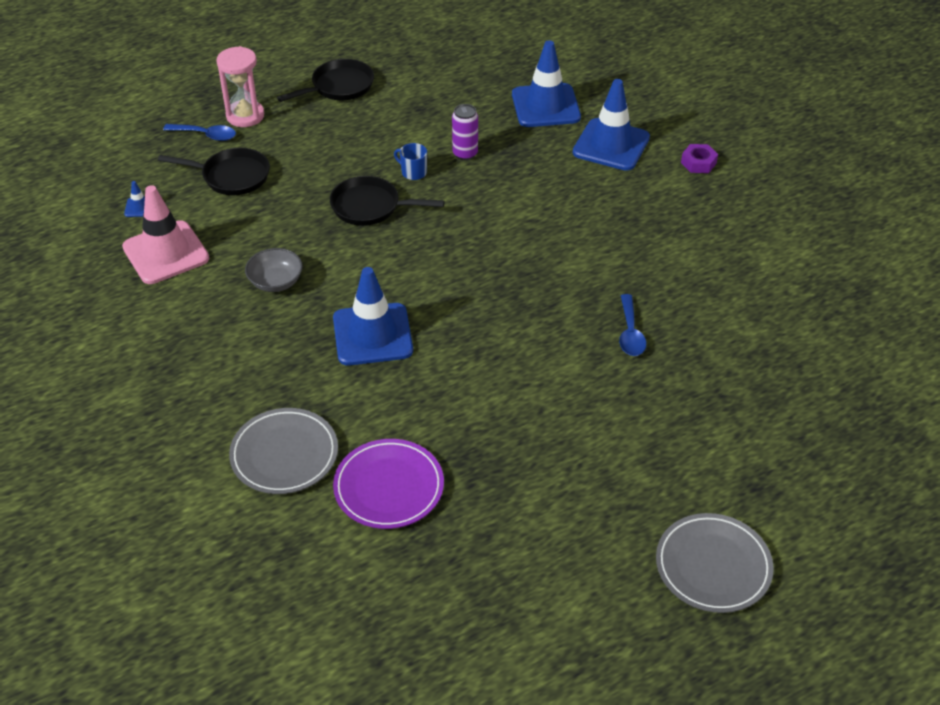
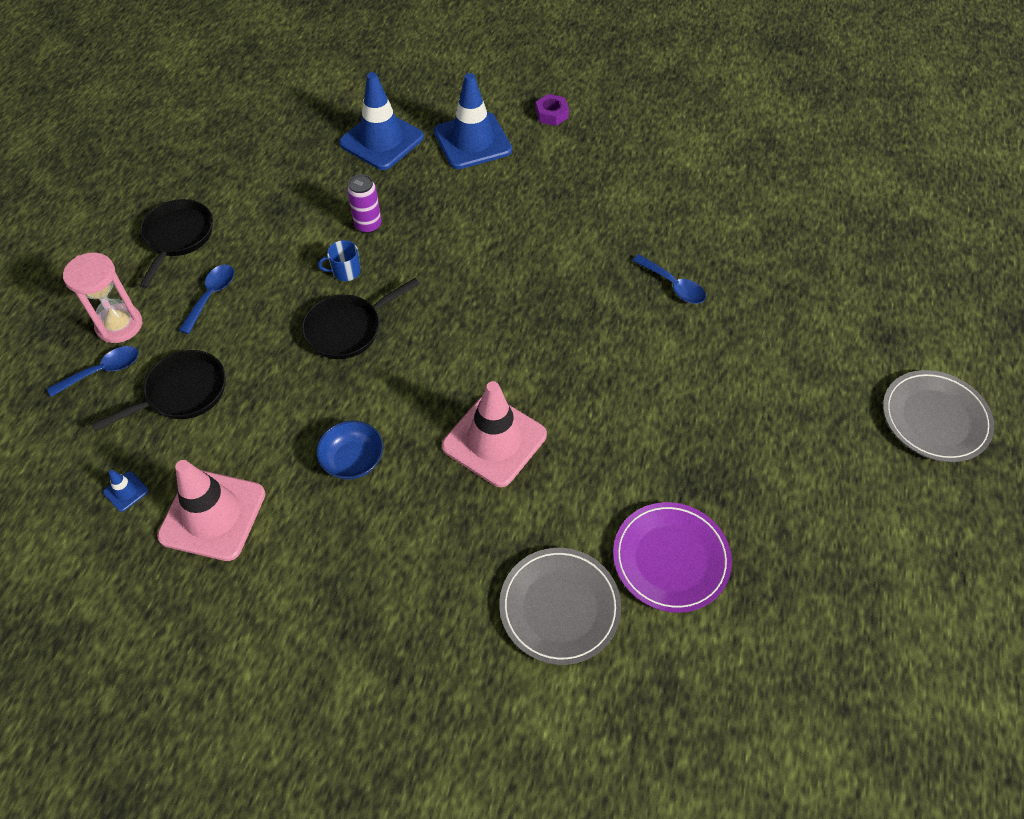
camera: 45 degrees left, 10 degrees up
grey bowl [245,248,303,292] -> blue bowl [316,420,383,480]
blue traffic cone [333,267,413,366] -> pink traffic cone [442,381,547,487]
none -> blue spoon [179,264,234,334]

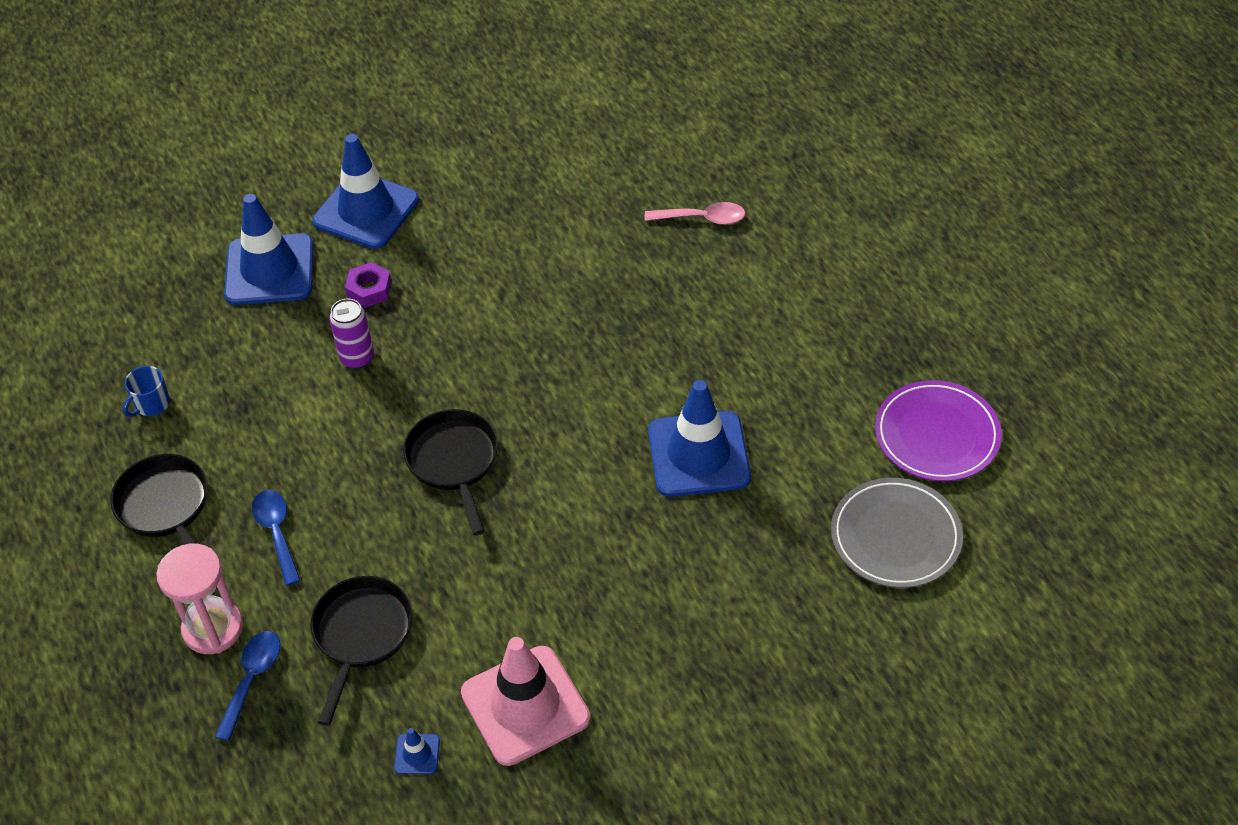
camera: 40 degrees left, 5 degrees down
black pan [302,278,420,359] -> black pan turned 150 degrees clockwise [403,409,498,535]
blue bowl [316,420,383,480] -> none
blue mug [318,240,361,281] -> blue mug moved to [123,366,170,417]
pink traffic cone [442,381,547,487] -> blue traffic cone [648,380,751,497]
purple nut [535,94,569,126] -> purple nut moved to [345,262,392,308]
blue spoon [632,254,706,304] -> pink spoon [645,202,746,225]
grey plate [883,370,995,462] -> none

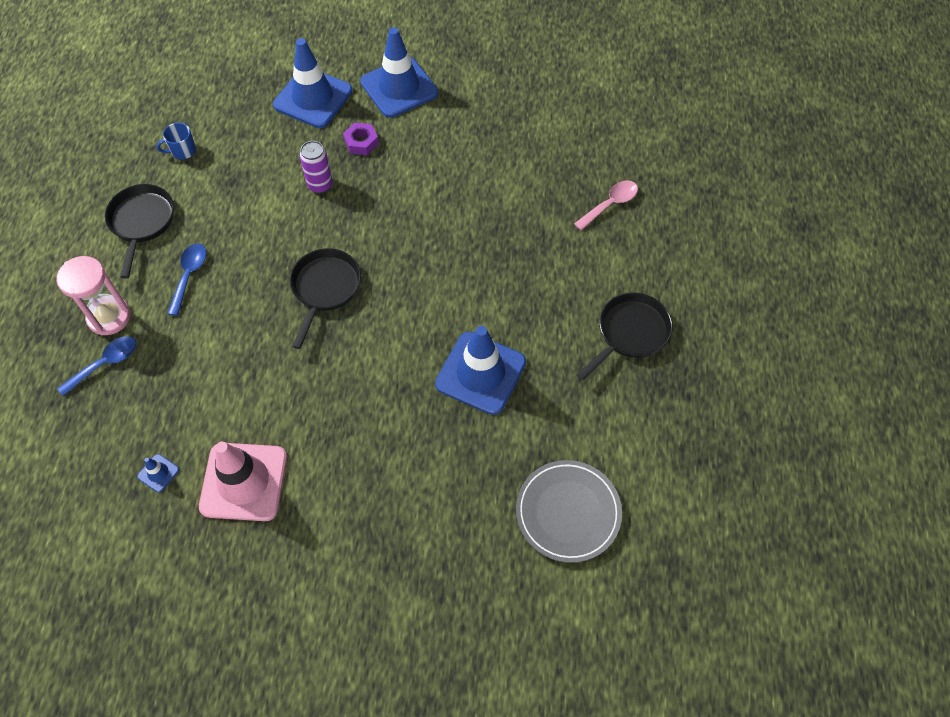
camera: 30 degrees right, 10 degrees up
black pan [310,576,413,726] -> black pan moved to [576,293,673,380]
pink spoon [645,202,746,225] -> pink spoon turned 75 degrees counterclockwise [574,180,638,230]
purple plate [875,380,1002,482] -> none

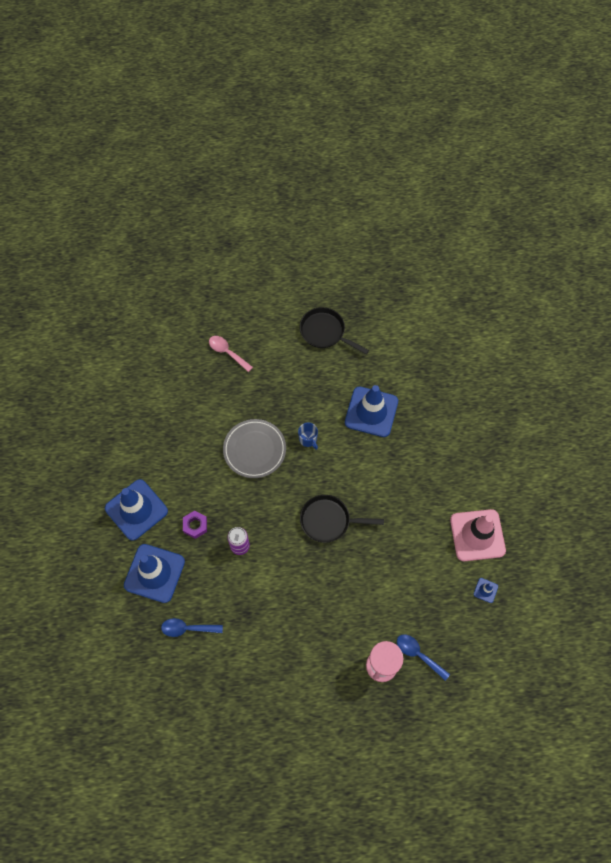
camera: 100 degrees left, 5 degrees up
black pan [105,184,174,279] -> none
blue mug [156,123,196,159] -> blue mug moved to [298,423,318,450]
blue spoon [167,243,206,316] -> blue spoon moved to [161,618,223,637]
grey plate [516,460,622,563] -> grey plate moved to [223,419,286,478]

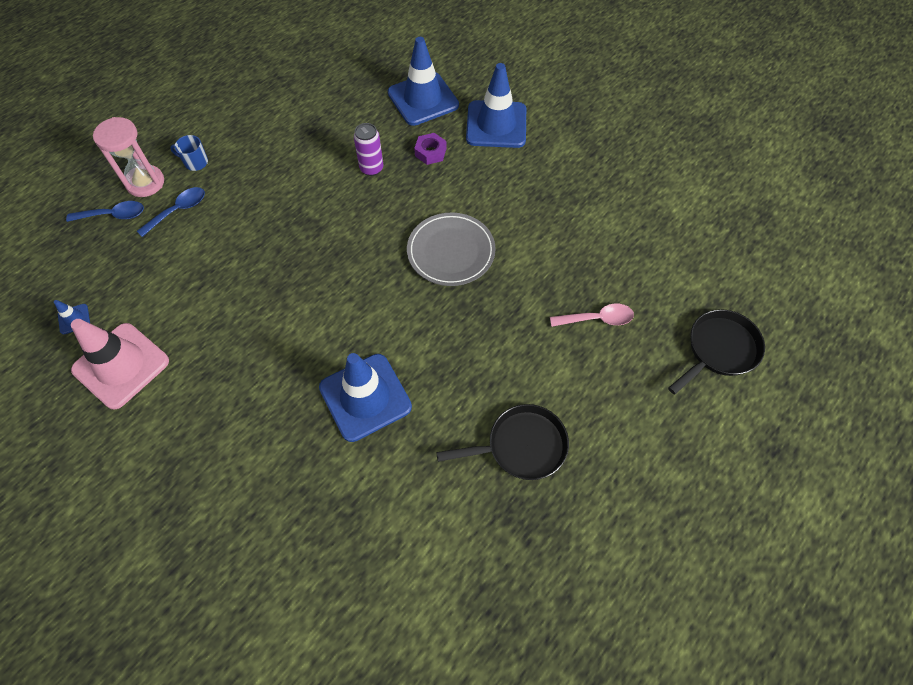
camera: 135 degrees right, 5 degrees down
blue spoon [161,618,223,637] -> blue spoon moved to [137,187,205,237]
blue mug [298,423,318,450] -> blue mug moved to [170,135,208,171]
black pan [300,495,384,543] -> black pan moved to [668,309,765,395]

